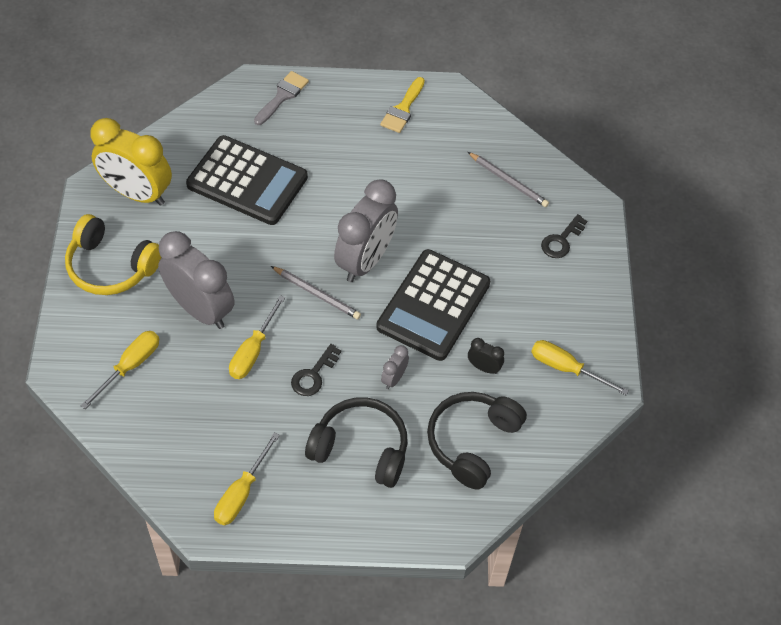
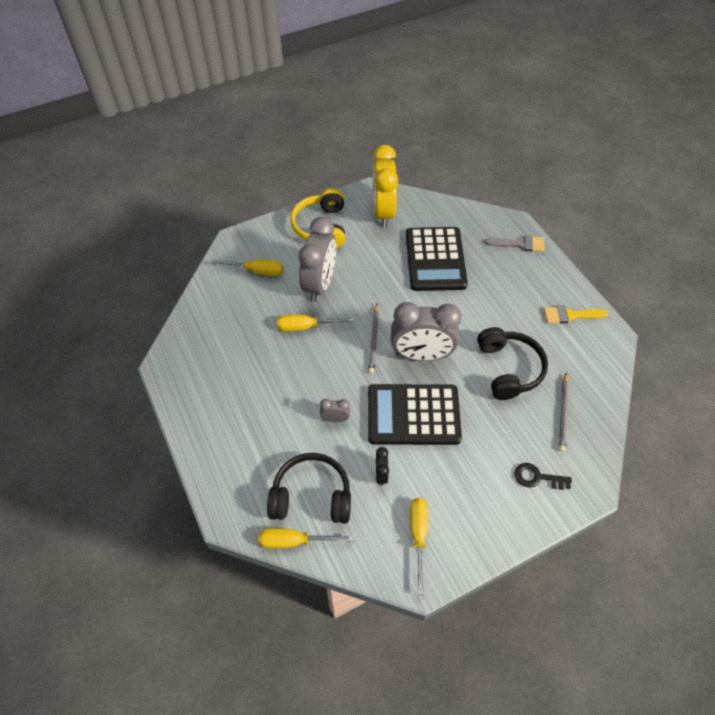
camera: 65 degrees right, 0 degrees up
yellow screwdriver [214,432,280,525] -> yellow screwdriver moved to [259,528,354,548]
black key [291,344,341,396] -> none
black headphones [305,397,408,488] -> black headphones moved to [477,327,548,400]

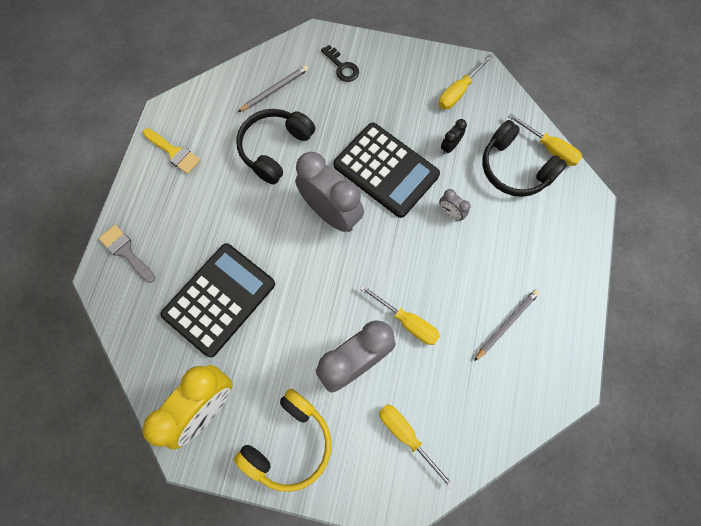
camera: 140 degrees left, 15 degrees up
grey pencil [368,304,379,374] -> grey pencil moved to [474,289,540,361]

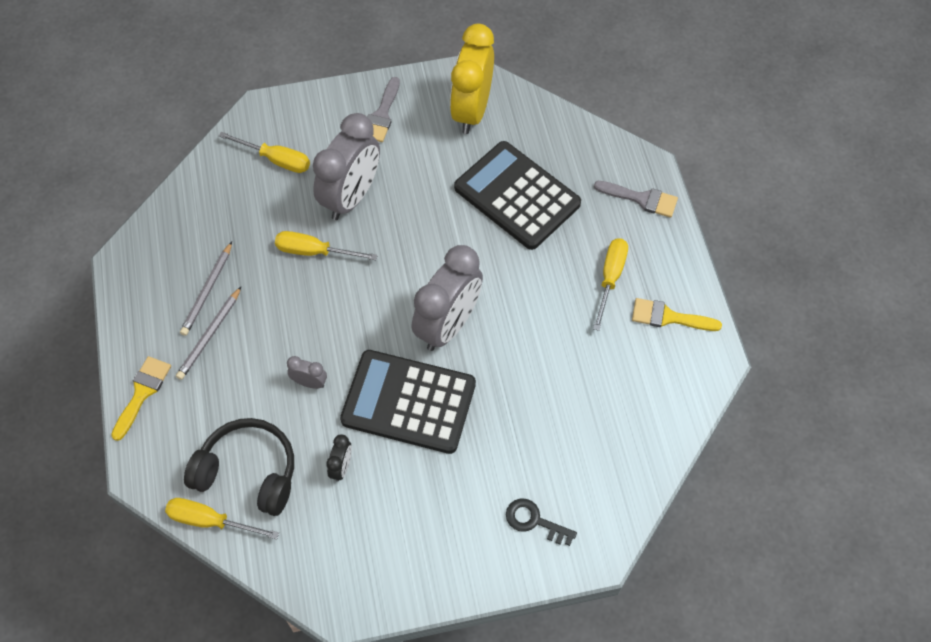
camera: 155 degrees right, 10 degrees down
black calculator [160,243,275,357] -> black calculator turned 120 degrees clockwise [454,141,581,250]
yellow headphones [234,389,331,492] -> grey brush [367,77,400,142]
black headphones [236,109,315,185] -> none
grey pencil [238,65,309,112] -> grey pencil moved to [176,287,241,380]
grey clock [295,152,364,232] -> grey clock turned 75 degrees counterclockwise [412,245,483,351]
yellow screwdriver [439,54,493,109] -> yellow screwdriver moved to [593,238,628,331]
none -> yellow brush [111,356,171,441]

